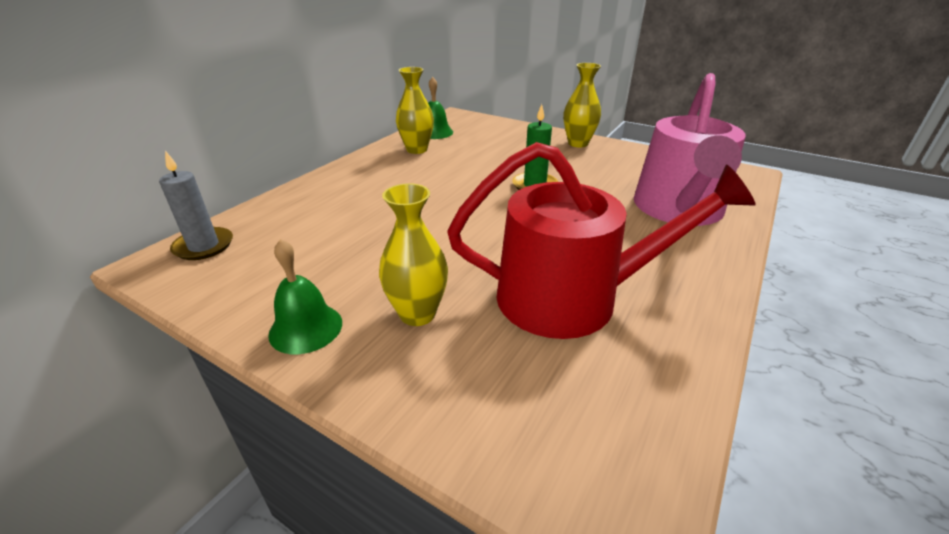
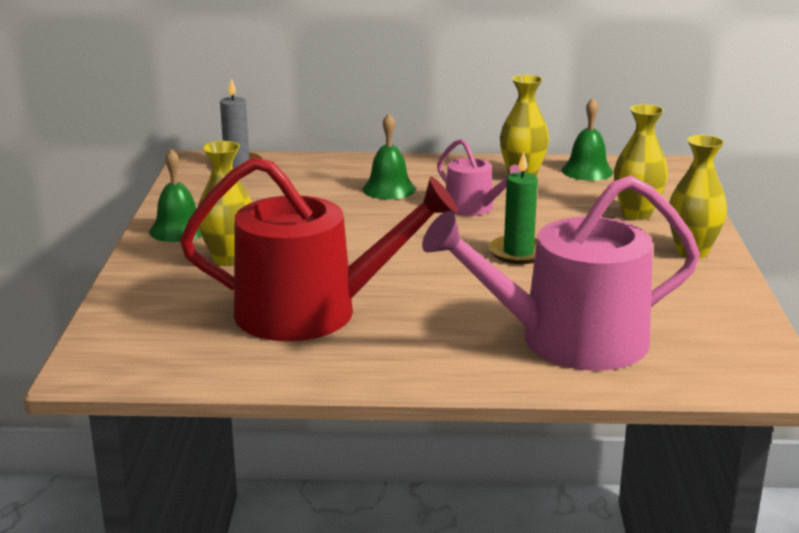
camera: 60 degrees right, 10 degrees down
red watering can [447,142,756,339] -> red watering can turned 60 degrees counterclockwise [180,157,458,341]
none -> green bell [363,114,416,199]
none -> pink watering can [437,138,521,216]
none -> yellow vase [614,104,668,220]

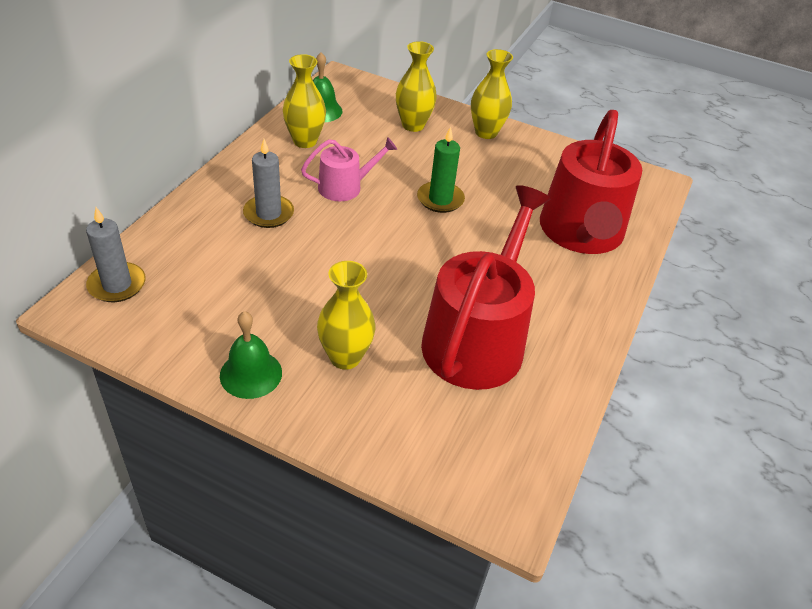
camera: 70 degrees left, 20 degrees up
green bell [363,114,416,199] -> grey candle [243,139,294,228]
pink watering can [422,175,700,371] -> red watering can [540,110,642,254]

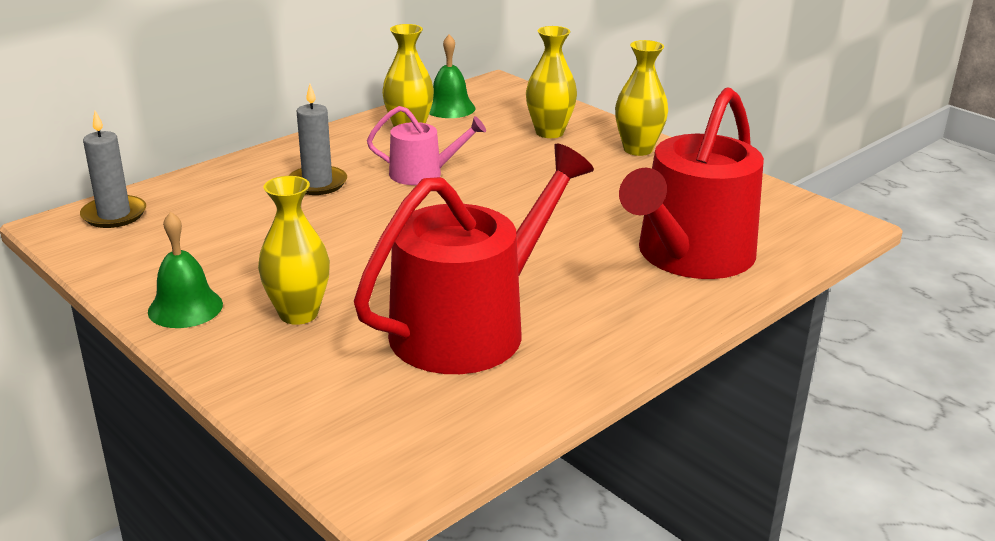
camera: 25 degrees right, 15 degrees down
green candle [417,127,465,213] -> none

